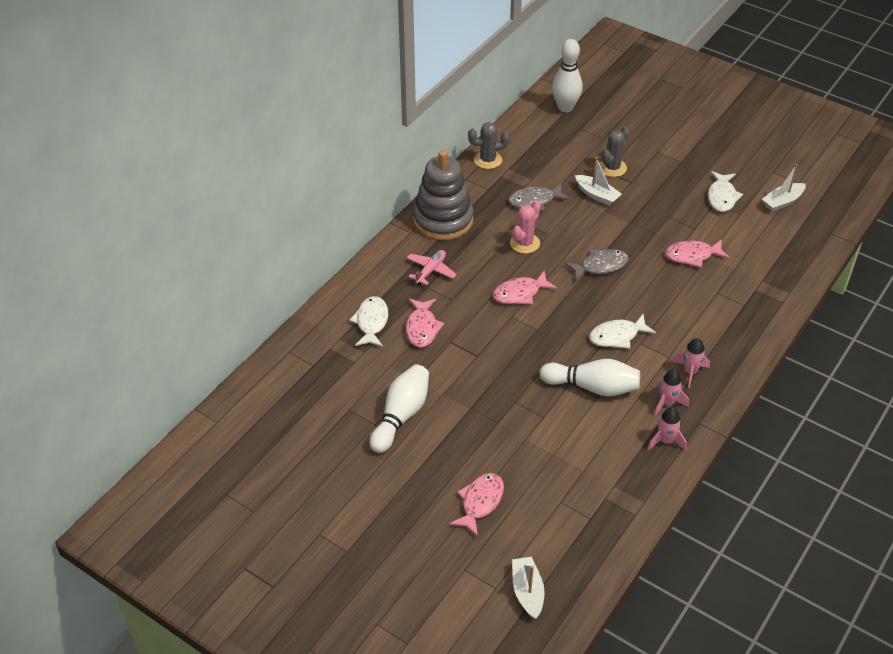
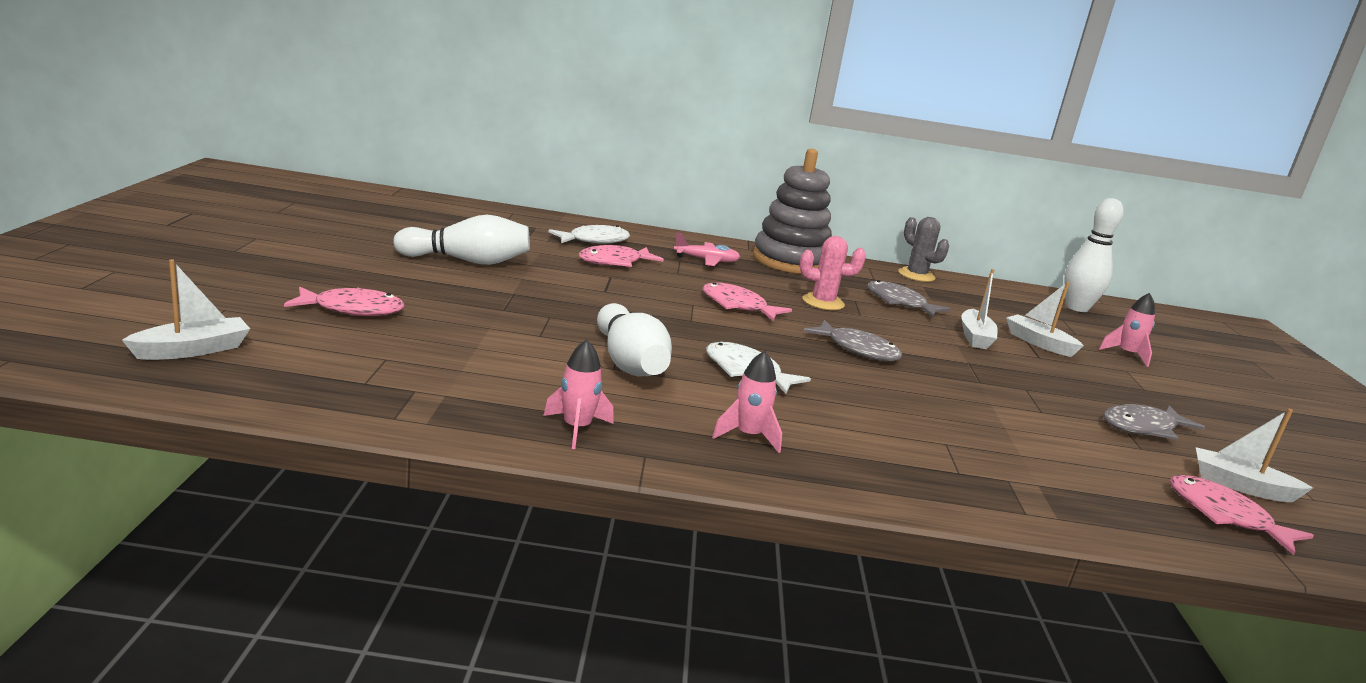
camera: 55 degrees right, 25 degrees down
grey cactus [600,127,630,177] -> white boat [1006,282,1084,357]
pink rocket [654,369,689,416] -> pink rocket moved to [1099,293,1155,367]
pink fish [665,239,730,268] -> pink fish moved to [1170,475,1314,555]
white fish [708,171,743,212] -> grey fish [1103,404,1205,440]

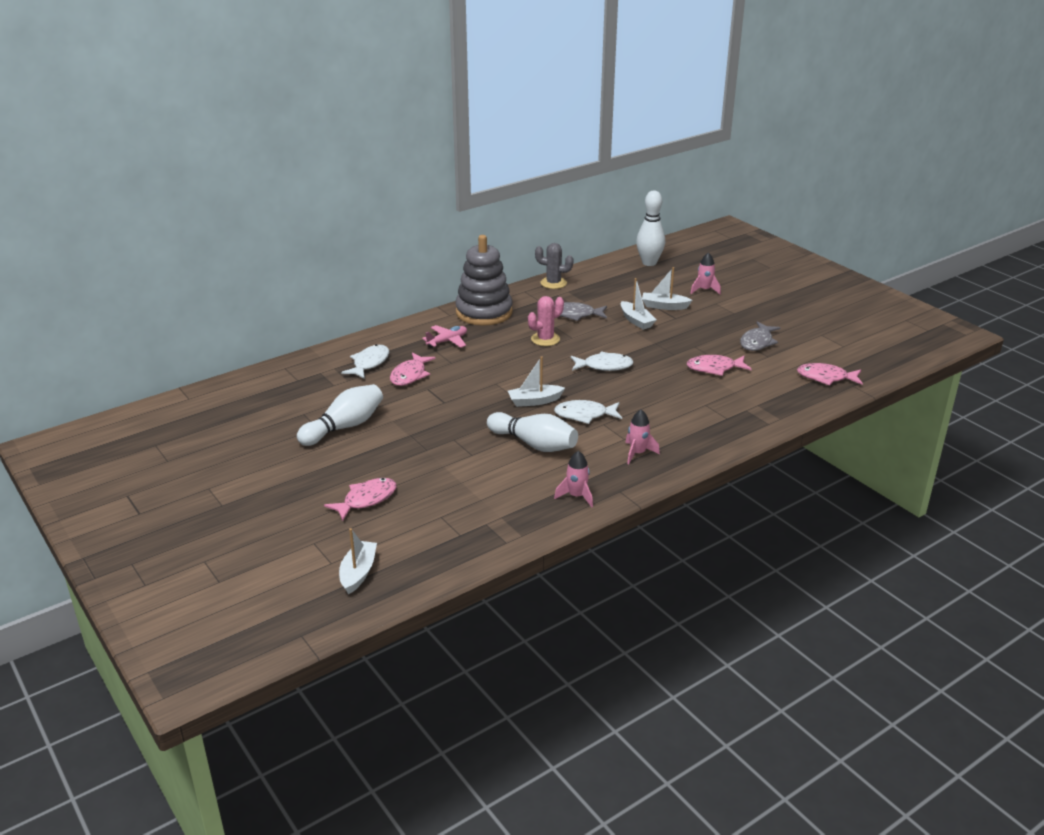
camera: 35 degrees left, 10 degrees up
pink fish [702,282,792,321] -> pink fish moved to [687,355,751,376]
grey fish [803,320,902,361] -> white fish [571,351,634,371]
white boat [1196,409,1313,502] -> white boat moved to [508,356,565,407]

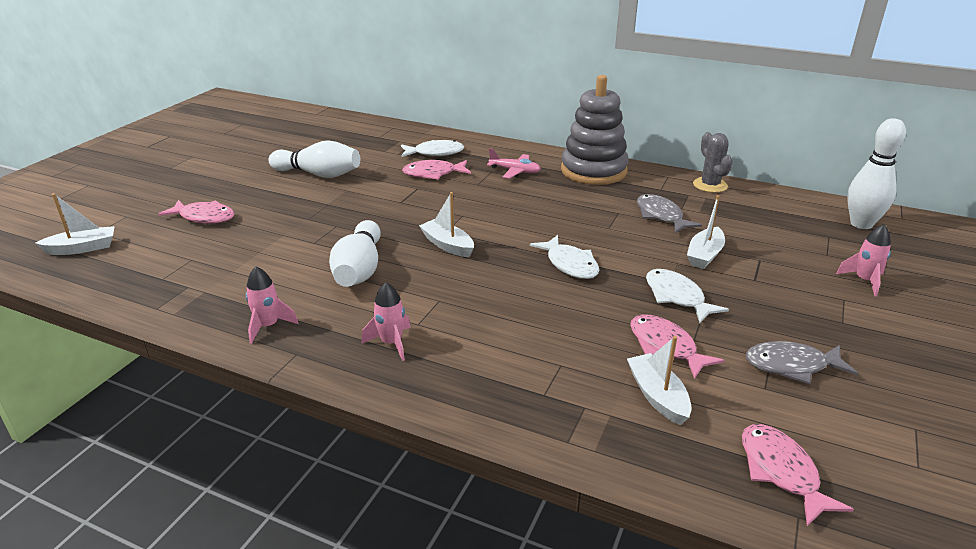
camera: 60 degrees right, 0 degrees up
pink cactus [528,296,564,346] -> none
white fish [554,400,622,424] -> white fish moved to [646,269,729,323]
white boat [642,267,692,310] -> white boat moved to [627,336,692,425]

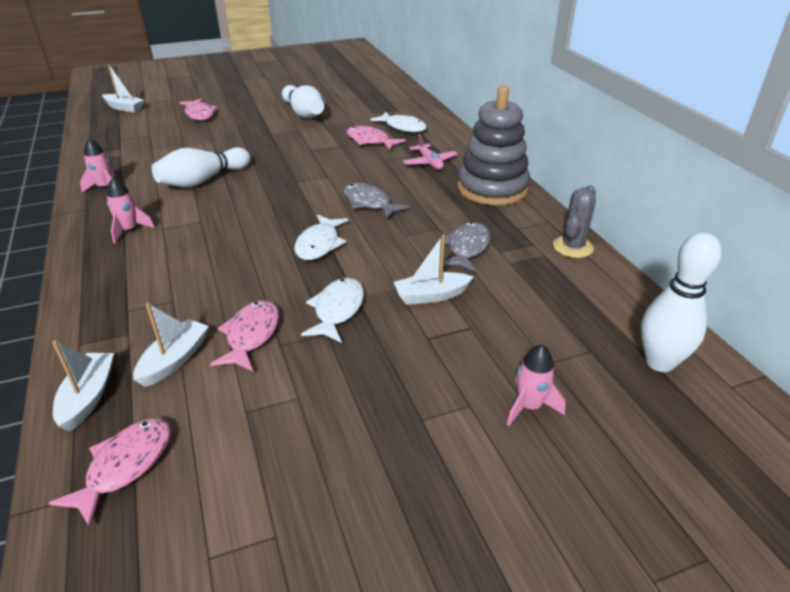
camera: 45 degrees right, 5 degrees up
white boat [419,192,474,257] -> white boat moved to [52,340,114,432]
grey fish [746,341,858,384] -> grey fish moved to [343,183,409,220]

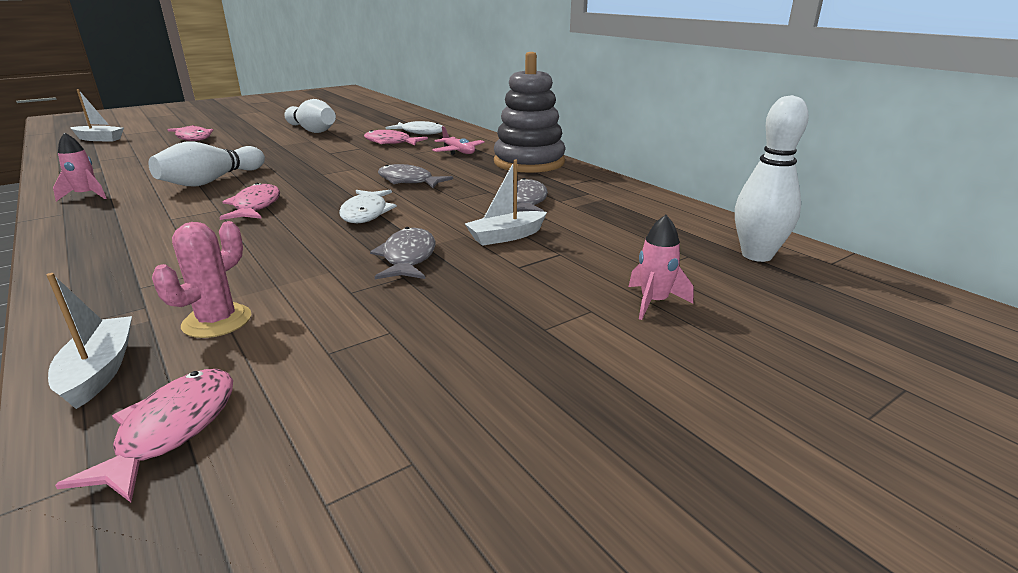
camera: 15 degrees left, 10 degrees down
pink rocket [107,177,155,243] -> none
white boat [133,303,209,387] -> pink cactus [152,221,251,338]
pink fish [210,300,279,371] -> pink fish moved to [219,183,280,220]
white fish [301,278,364,343] -> grey fish [370,227,435,279]
grey cactus [553,185,596,258] -> none

